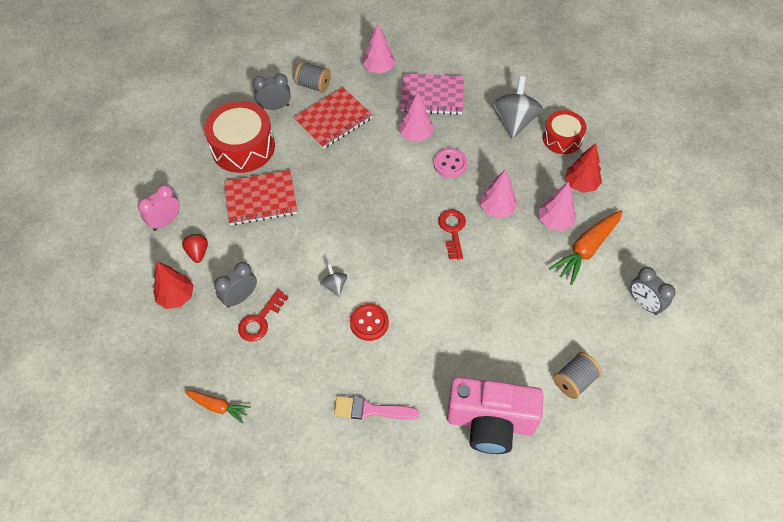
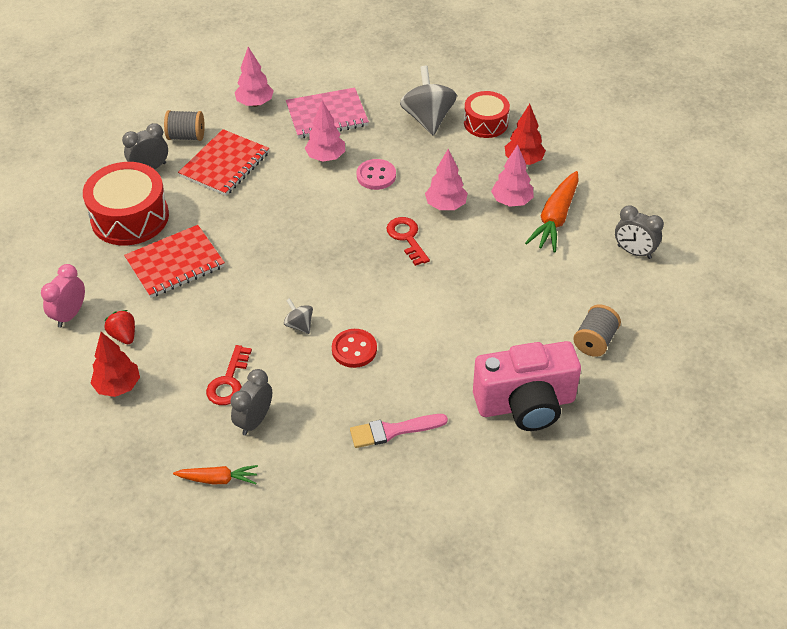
camera: 20 degrees left, 10 degrees down
grey clock [214,262,257,308] -> grey clock moved to [231,369,272,436]

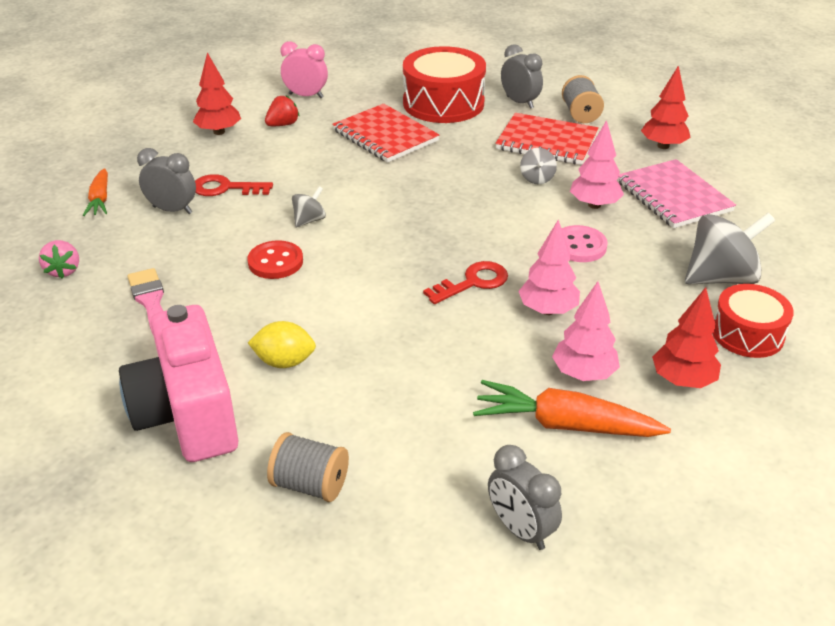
camera: 80 degrees right, 10 degrees down
pink tree [235,47,274,107] -> red tree [641,65,691,149]
grey clock [615,205,664,259] -> grey clock turned 60 degrees counterclockwise [488,445,562,550]
none -> pink strawberry [39,240,79,279]
none -> yellow lemon [248,321,316,368]
none -> grey spinning top [520,148,557,184]

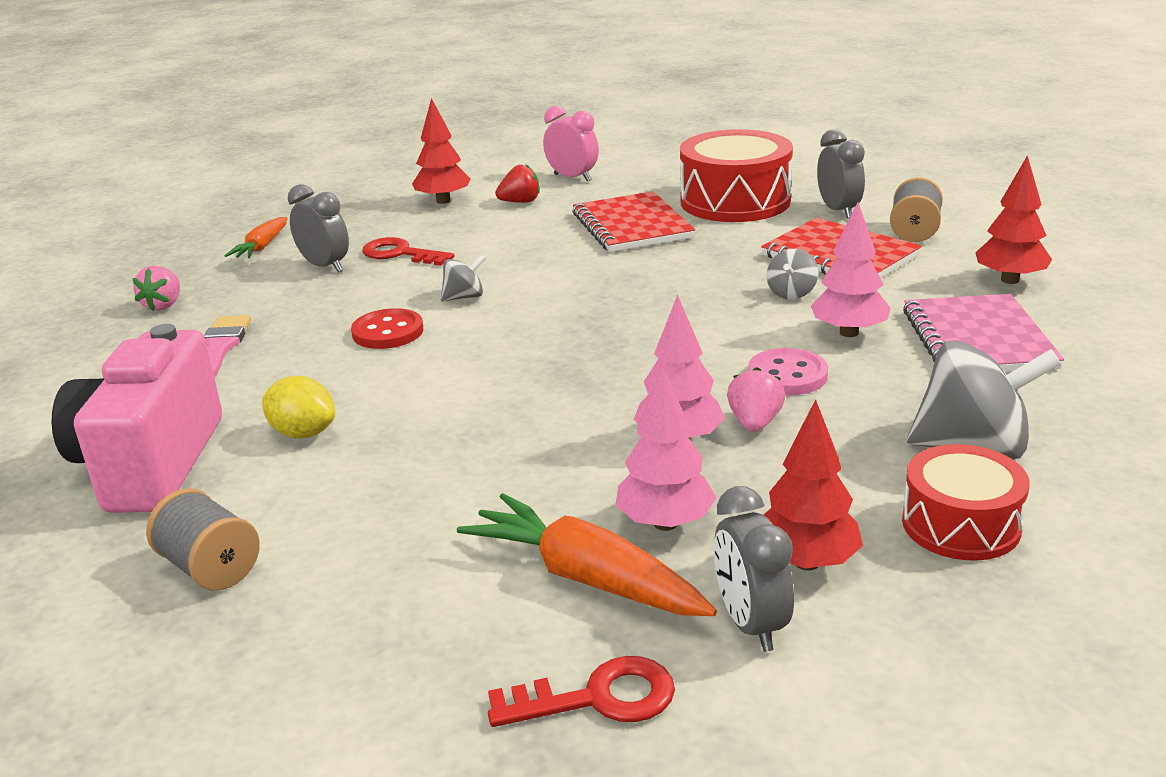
camera: 25 degrees right, 10 degrees down
red key [423,261,508,304] -> red key moved to [488,656,675,727]
grey clock [488,445,562,550] -> grey clock moved to [714,486,794,652]
none -> pink strawberry [727,367,785,432]

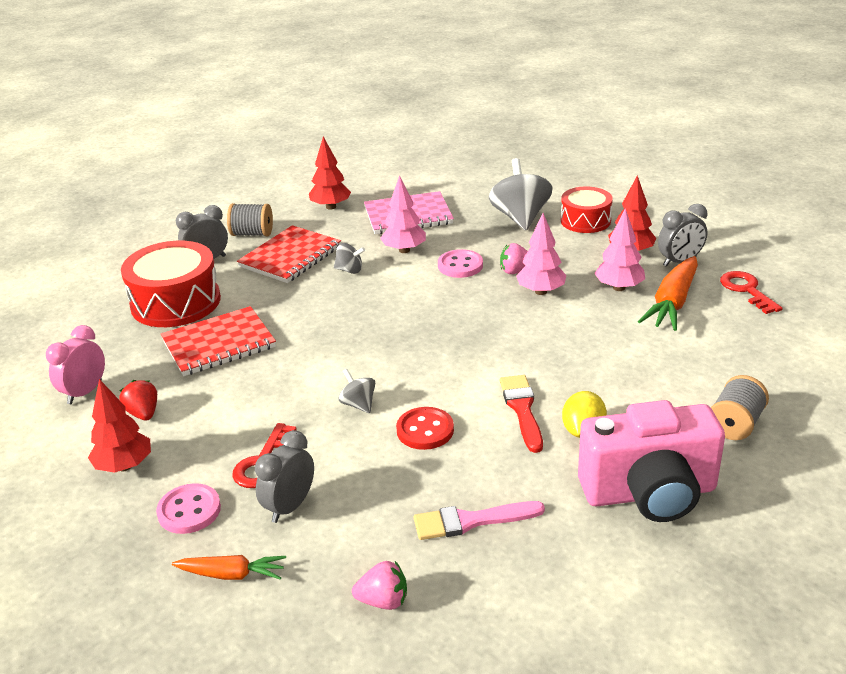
camera: 100 degrees left, 5 degrees up
none -> pink button [156,483,221,534]
none -> red brush [500,375,543,453]

